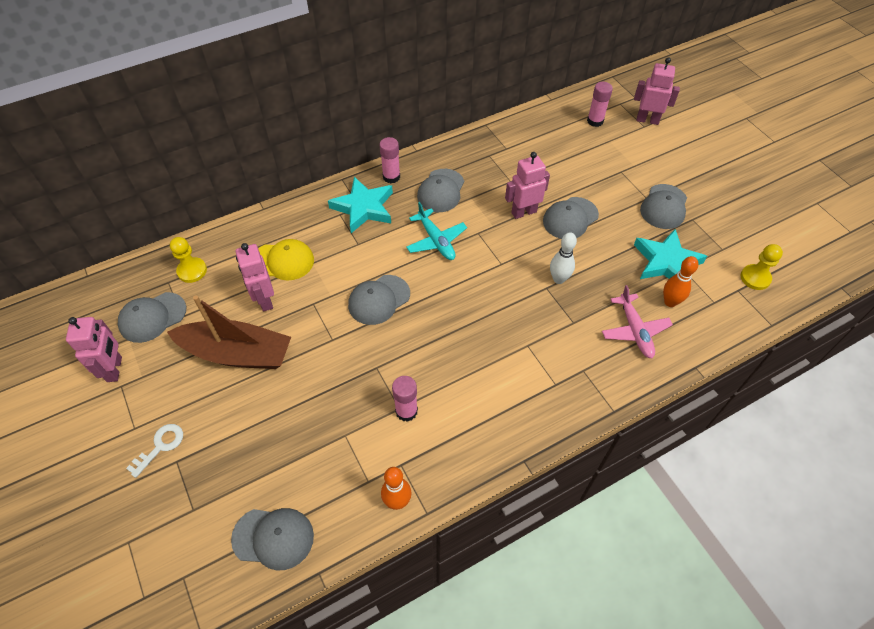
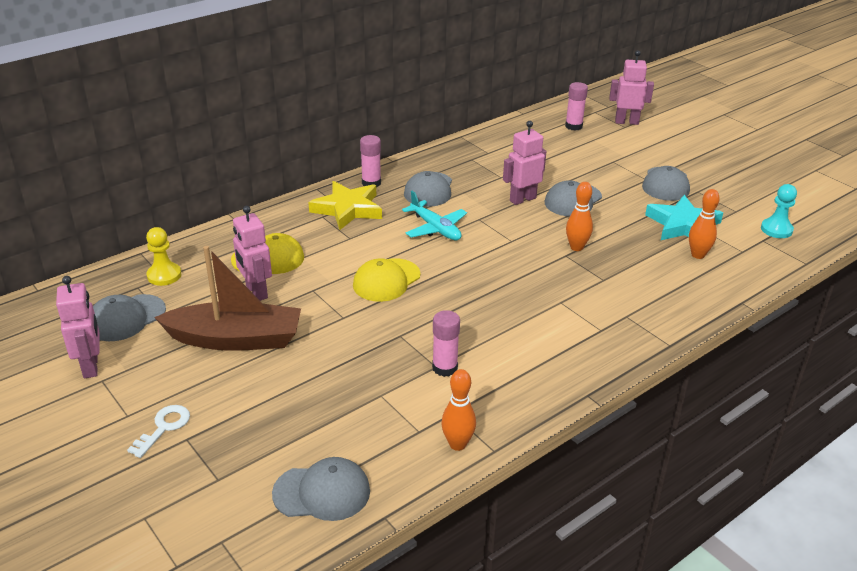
camera: 10 degrees left, 20 degrees down
turquoise star [328,177,393,233] -> yellow star [308,181,382,230]
grey cap [348,275,410,325] -> yellow cap [353,258,421,302]
white bowling pin [550,232,577,284] -> orange bowling pin [566,182,593,251]
pink plane [602,285,673,358] -> none
yellow pawn [741,244,783,290] -> turquoise pawn [761,184,797,238]

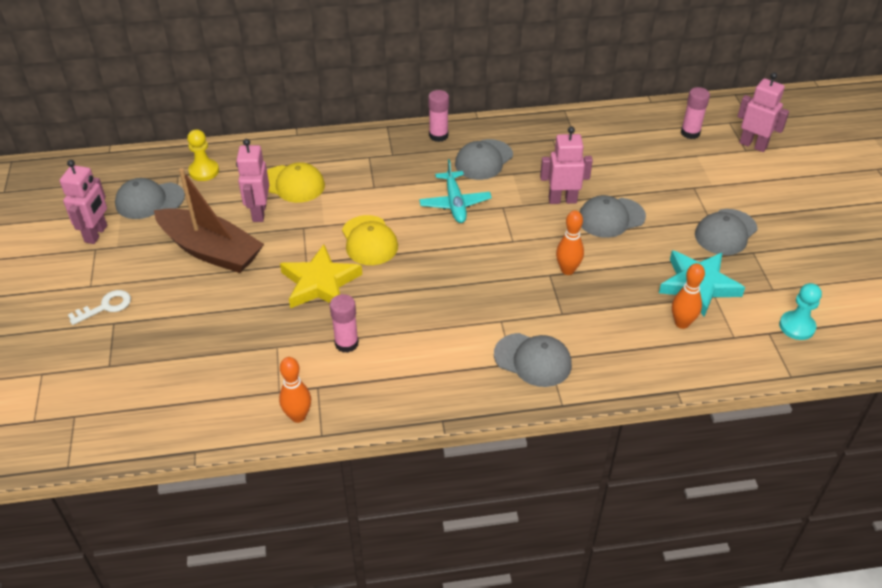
camera: 30 degrees right, 10 degrees up
grey cap [272,457,370,521] -> grey cap moved to [494,333,572,387]
yellow star [308,181,382,230] -> yellow star moved to [280,244,362,308]
yellow cap [353,258,421,302] -> yellow cap turned 90 degrees counterclockwise [342,215,398,265]

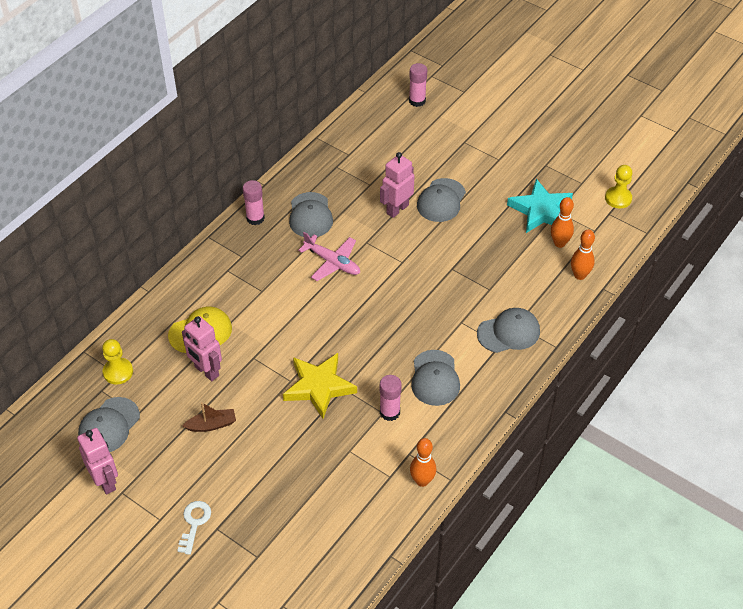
camera: 45 degrees left, 5 degrees up
brown boat [154,168,264,273] -> brown boat [182,402,236,432], size x0.44
yellow cap [342,215,398,265] -> none
turquoise plane [419,159,492,223] -> pink plane [298,232,360,281]
orange bowling pin [556,210,584,275] -> orange bowling pin moved to [571,230,595,280]
grey cap [695,209,758,255] -> grey cap moved to [411,350,460,406]
pink robot [737,72,789,152] -> none
turquoise pawn [779,283,822,340] -> yellow pawn [605,165,632,208]

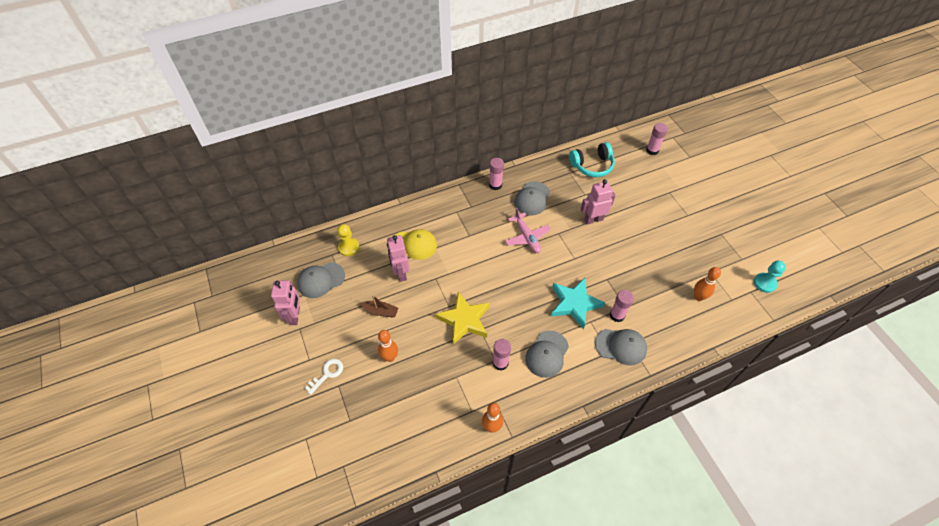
camera: 30 degrees right, 5 degrees up
grey cap [417,178,466,222] -> none
turquoise star [507,179,573,233] -> turquoise star moved to [551,278,605,329]
orange bowling pin [571,230,595,280] -> orange bowling pin moved to [378,330,398,362]
yellow pawn [605,165,632,208] -> turquoise pawn [754,261,786,293]
none -> turquoise headphones [569,142,615,177]
none -> pink glue stick [610,290,634,322]

